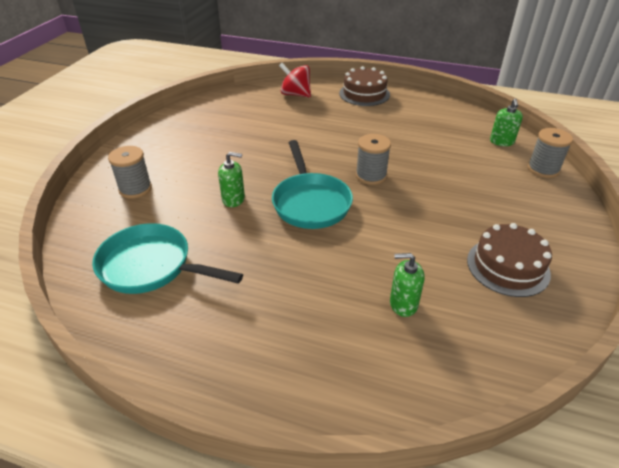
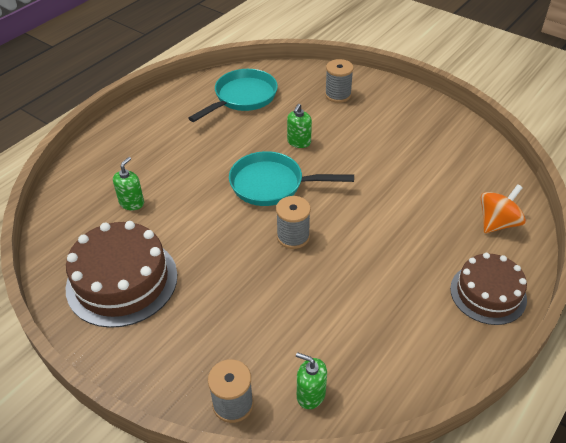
camera: 110 degrees right, 5 degrees up
red spinning top [279,63,311,97] -> orange spinning top [480,184,526,233]
brown cake [467,223,552,297] -> brown cake [66,221,177,328], size x1.52

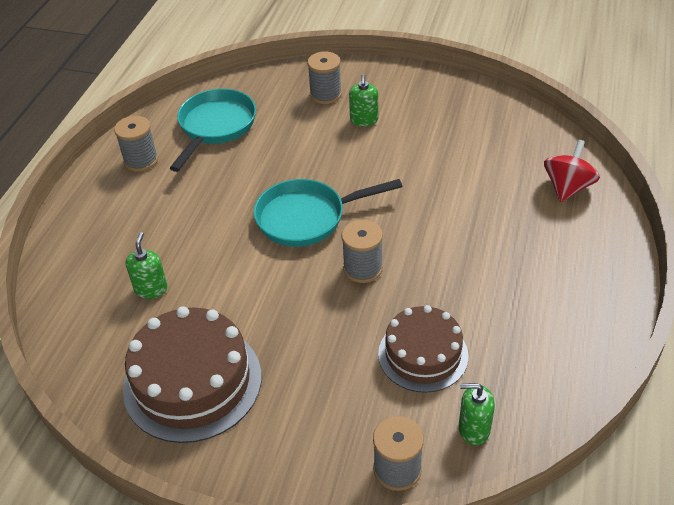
camera: 20 degrees left, 0 degrees up
green soap dispenser [287,104,312,148] -> green soap dispenser moved to [349,75,378,126]
brown cake [450,253,527,325] -> brown cake moved to [378,305,468,393]
orange spinning top [480,184,526,233] -> red spinning top [544,140,600,202]
none -> grey spool [114,116,158,172]

